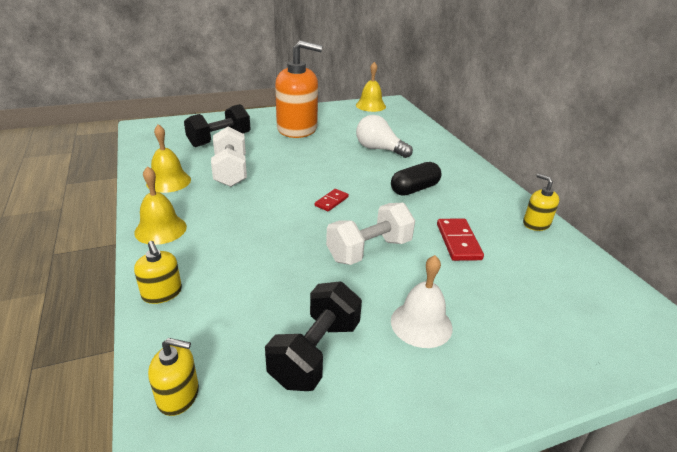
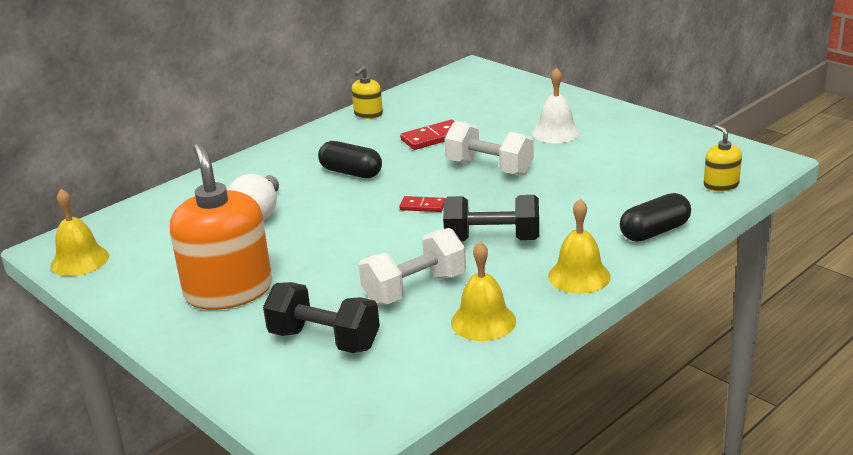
camera: 110 degrees left, 5 degrees down
yellow soap dispenser [134,241,182,304] -> black capsule [620,193,691,242]
black dumbbell [265,282,362,391] -> black dumbbell moved to [443,195,539,241]

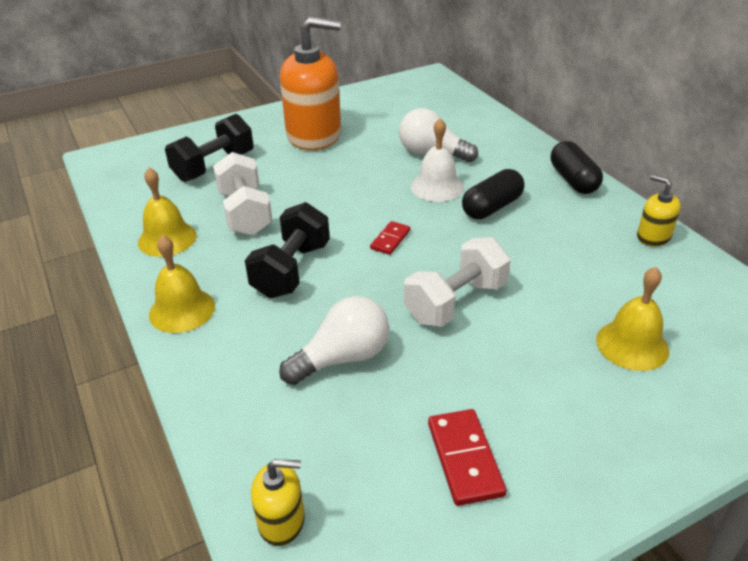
camera: 105 degrees right, 10 degrees up
yellow bell [51,189,109,276] -> yellow bell moved to [596,267,669,371]
red domino [400,120,455,150] -> red domino moved to [428,409,507,506]
white bell [532,68,581,143] -> white bell moved to [411,118,464,202]
black capsule [620,193,691,242] -> black capsule moved to [551,141,603,194]
none -> white light bulb [279,296,389,385]

